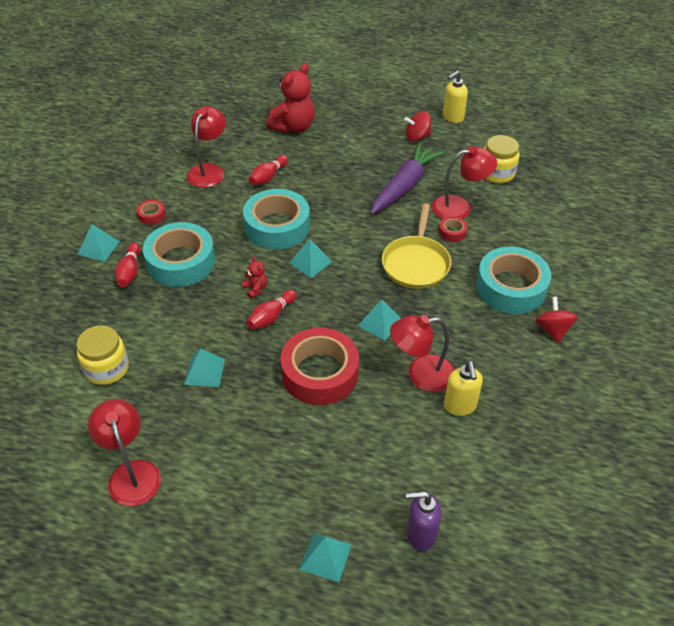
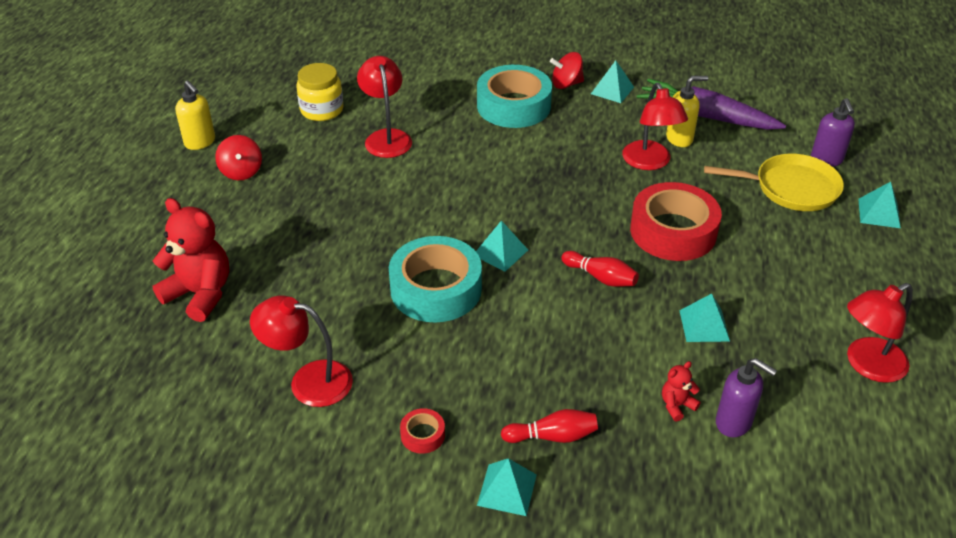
camera: 95 degrees left, 5 degrees down
yellow jar [77,325,129,385] -> purple soap dispenser [716,358,777,437]
turquoise tape [143,222,215,287] -> none
red teddy bear [242,256,267,299] -> red teddy bear moved to [662,361,701,422]
red bowling pin [249,155,288,185] -> none
turquoise pyramid [358,299,401,341] -> turquoise pyramid moved to [591,61,634,103]
purple carrot [371,142,445,214] -> purple carrot moved to [637,79,786,130]
yellow pan [382,203,451,289] -> yellow pan moved to [704,154,844,211]
red tape [439,216,468,242] -> none

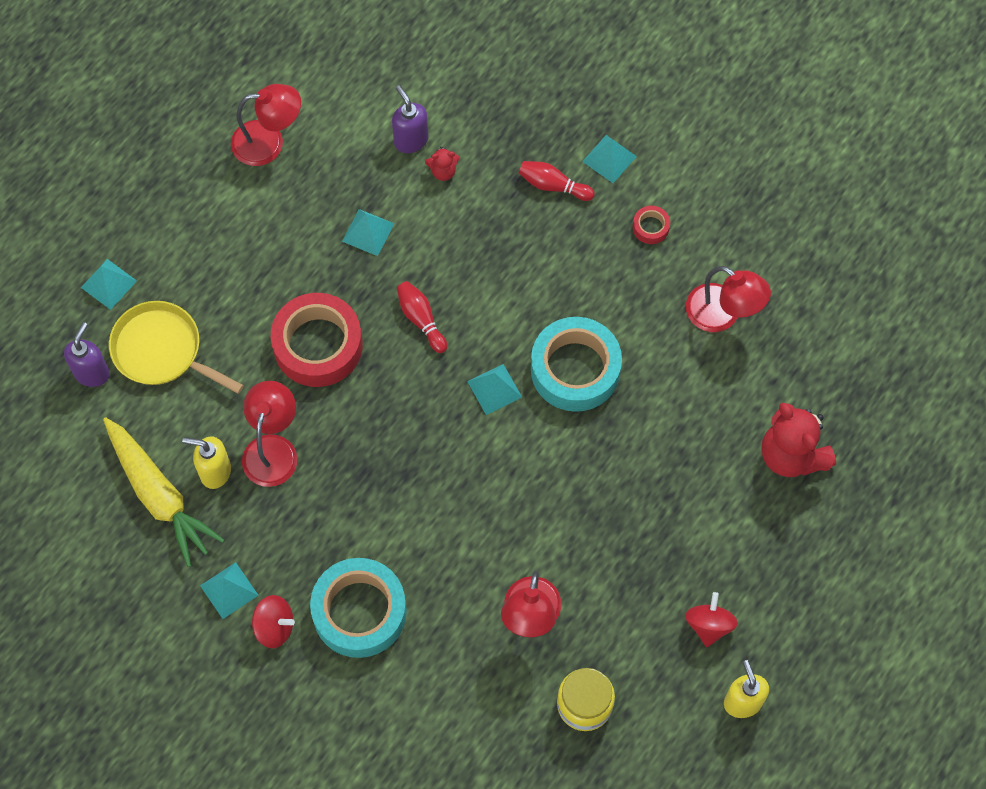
camera: 155 degrees left, 25 degrees up
purple carrot [637,79,786,130] -> yellow carrot [103,417,224,567]

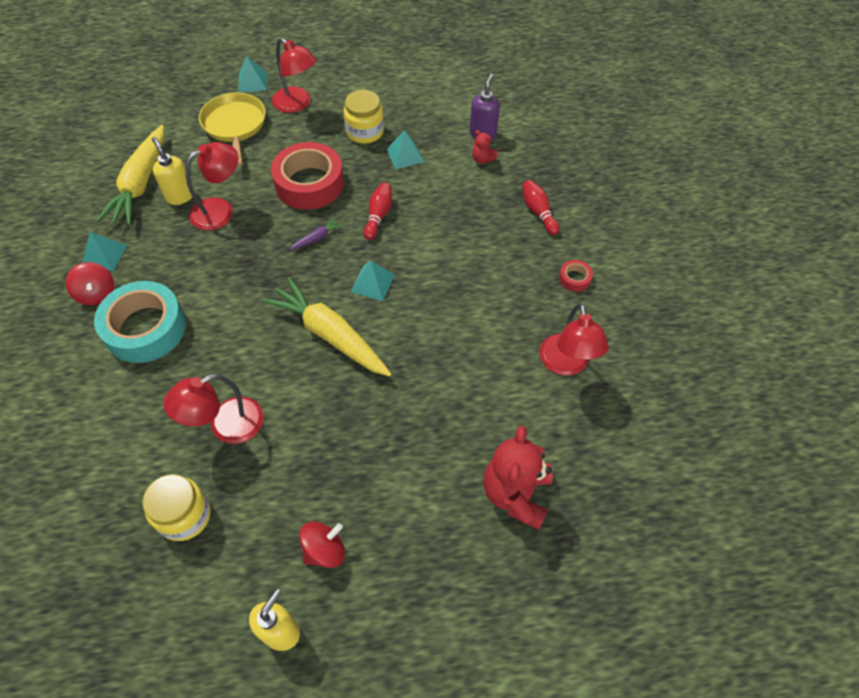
camera: 45 degrees right, 10 degrees down
purple soap dispenser [64,322,110,387] -> none
red lamp [231,84,301,166] -> red lamp moved to [272,38,317,113]
turquoise tape [531,317,622,412] -> none
turquoise pyramid [582,135,637,183] -> none
none -> yellow carrot [262,277,391,377]
none -> purple carrot [290,217,343,250]
none -> yellow jar [344,90,384,144]

